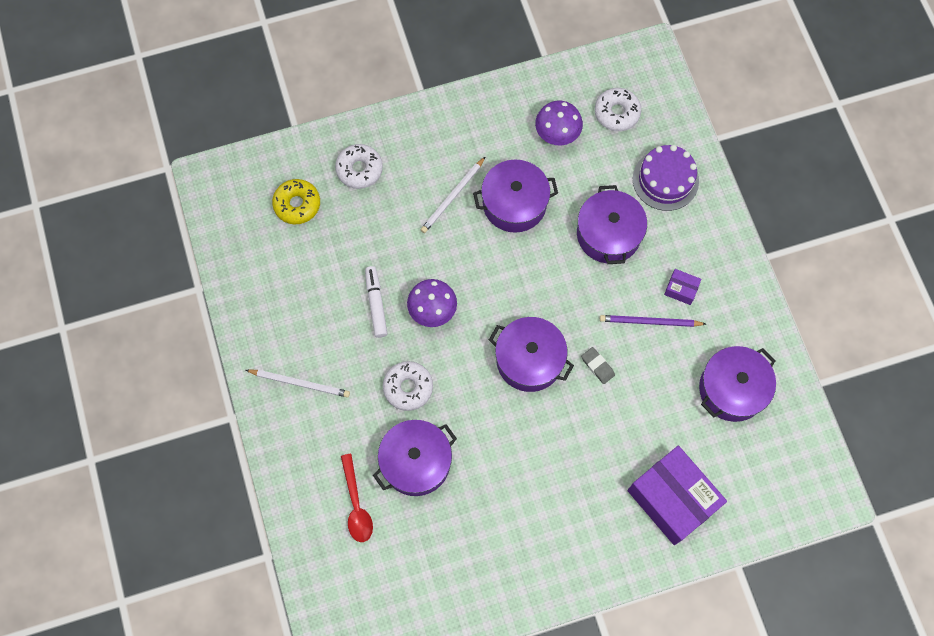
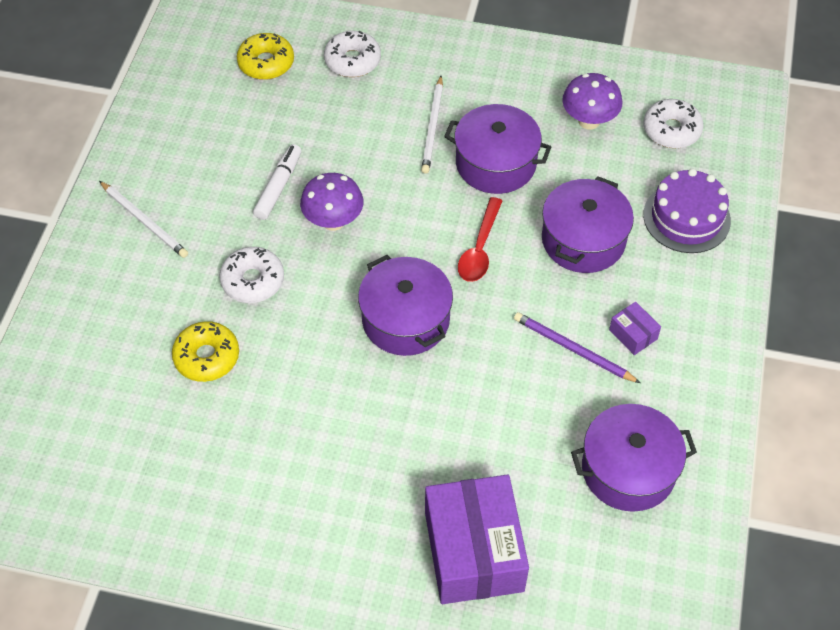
camera: 30 degrees right, 15 degrees down
red spoon [341,454,373,542] -> red spoon moved to [458,197,502,282]
purple pot [373,420,457,496] -> yellow donut [172,321,239,382]
white pencil [421,156,486,233] -> white pencil turned 60 degrees counterclockwise [421,76,443,174]
grey eraser [581,347,615,384] -> none

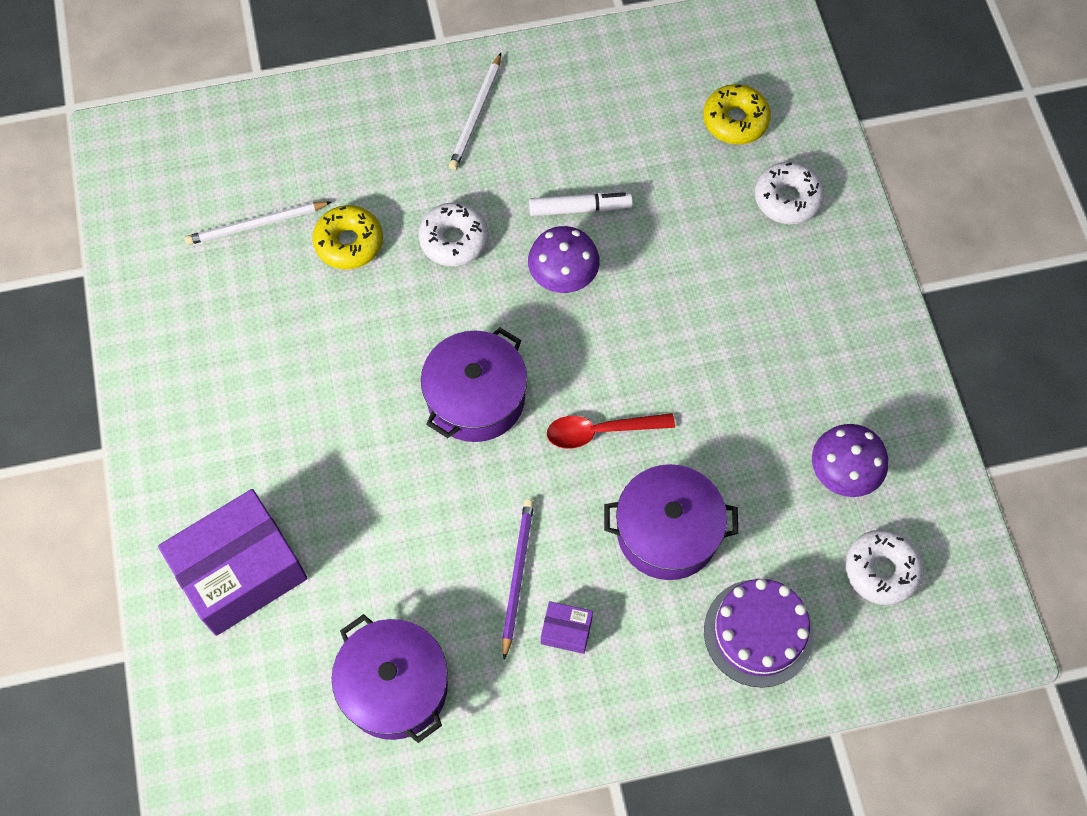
camera: 65 degrees right, 10 degrees up
white pencil [421,76,443,174] -> white pencil moved to [184,201,331,245]
purple pot [444,104,551,194] -> none
purple box [609,302,661,355] -> purple box turned 75 degrees clockwise [541,601,593,654]

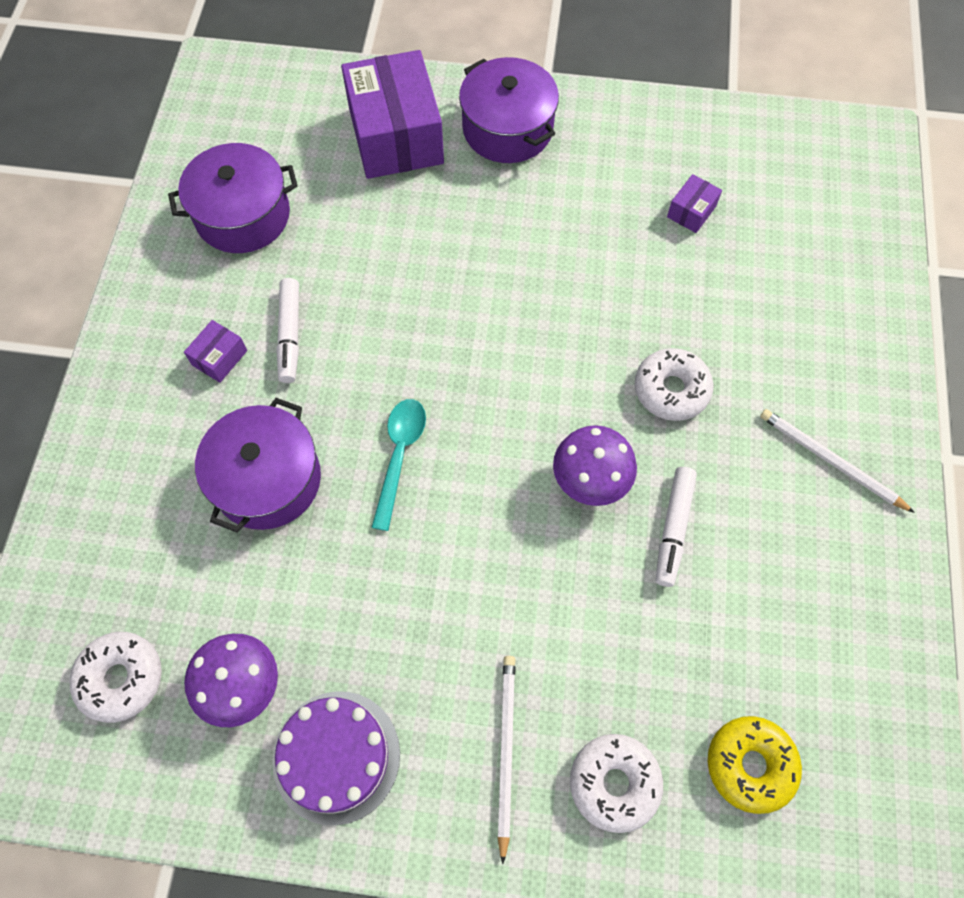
camera: 110 degrees right, 0 degrees up
white pencil [184,201,331,245] -> white pencil moved to [497,656,516,864]
yellow donut [312,205,383,269] -> none
purple pot [421,327,527,442] -> purple pot moved to [459,57,559,163]
purple pencil [502,499,534,660] -> white marker [276,278,299,383]
red spoon [547,413,675,449] -> turquoise spoon [371,399,426,531]
purple cake [704,579,813,688] -> purple cake moved to [272,691,400,826]
none -> purple box [667,174,722,233]

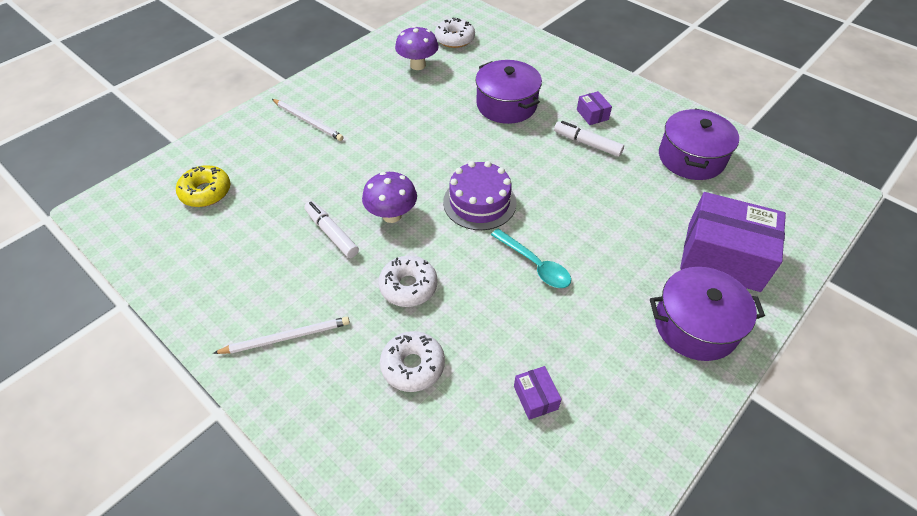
camera: 125 degrees right, 15 degrees down
purple cake [272,691,400,826] -> purple cake moved to [443,161,516,230]
turquoise spoon [371,399,426,531] -> turquoise spoon moved to [491,229,571,288]
white donut [570,734,663,833] -> white donut moved to [380,331,445,392]

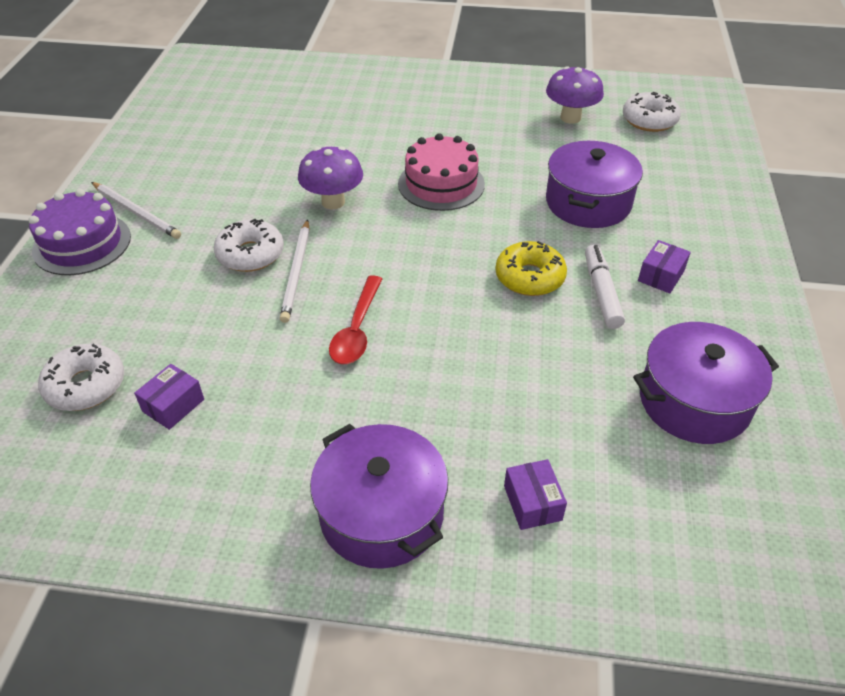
camera: 55 degrees right, 5 degrees down
yellow donut [176,165,231,207] -> yellow donut moved to [495,241,567,296]
white pencil [272,99,344,141] -> white pencil moved to [280,219,310,323]
white marker [304,201,359,258] -> none
white donut [380,331,445,392] -> white donut moved to [38,344,124,411]
purple cake [443,161,516,230] -> purple cake moved to [28,189,131,275]
turquoise spoon [491,229,571,288] -> red spoon [329,275,382,364]
purple box [680,192,786,292] -> purple box [504,459,567,530], size x0.42
none -> pink cake [398,133,485,211]

